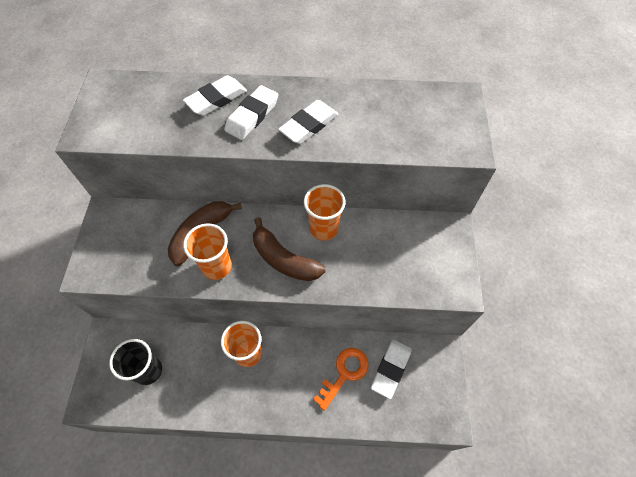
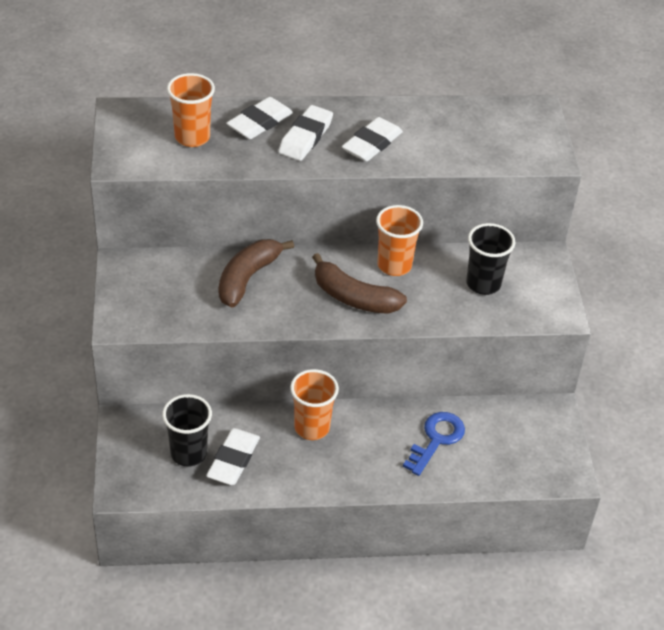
camera: 10 degrees left, 15 degrees down
orange cup [183,223,232,280] -> orange cup moved to [167,73,215,147]
orange key [313,348,369,411] -> blue key [403,412,465,476]
white eraser [371,340,412,399] -> white eraser moved to [206,428,260,485]
none -> black cup [466,223,516,295]

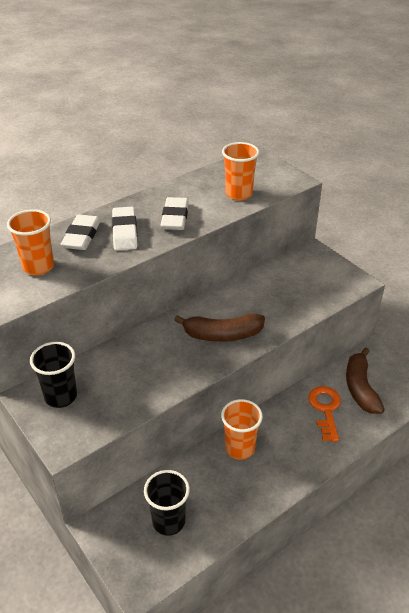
camera: 30 degrees left, 5 degrees down
white eraser [206,428,260,485] -> none
brown banana [219,239,294,307] -> brown banana moved to [346,348,384,414]
orange cup [376,205,423,276] -> orange cup moved to [222,142,259,200]
blue key [403,412,465,476] -> orange key [308,386,341,442]
black cup [466,223,516,295] -> black cup moved to [30,342,77,408]

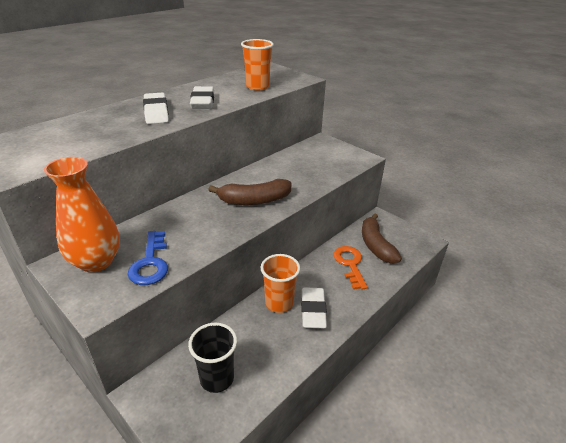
camera: 10 degrees left, 5 degrees down
orange cup [7,209,54,275] -> none
black cup [30,342,77,408] -> orange vase [44,157,120,272]
white eraser [61,215,101,250] -> white eraser moved to [301,287,327,328]
none -> blue key [128,231,168,285]

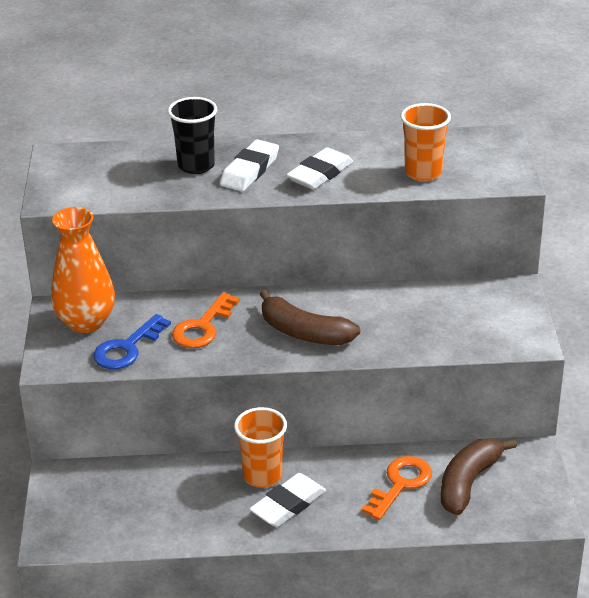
camera: 45 degrees right, 0 degrees up
black cup [188,323,237,393] -> black cup moved to [168,97,217,174]
none -> orange key [172,292,240,348]

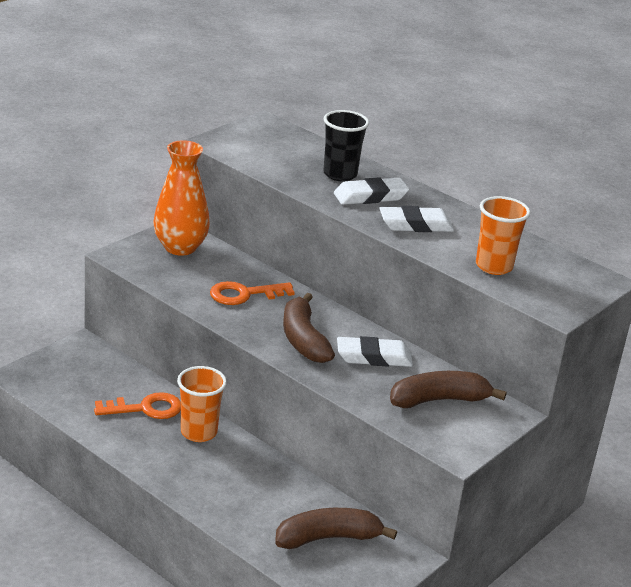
camera: 40 degrees right, 5 degrees down
blue key [93,314,171,369] -> none
white eraser [249,473,326,527] -> white eraser moved to [337,336,413,367]
orange key [362,456,432,520] -> orange key moved to [94,392,181,419]
none -> brown banana [390,371,507,408]

